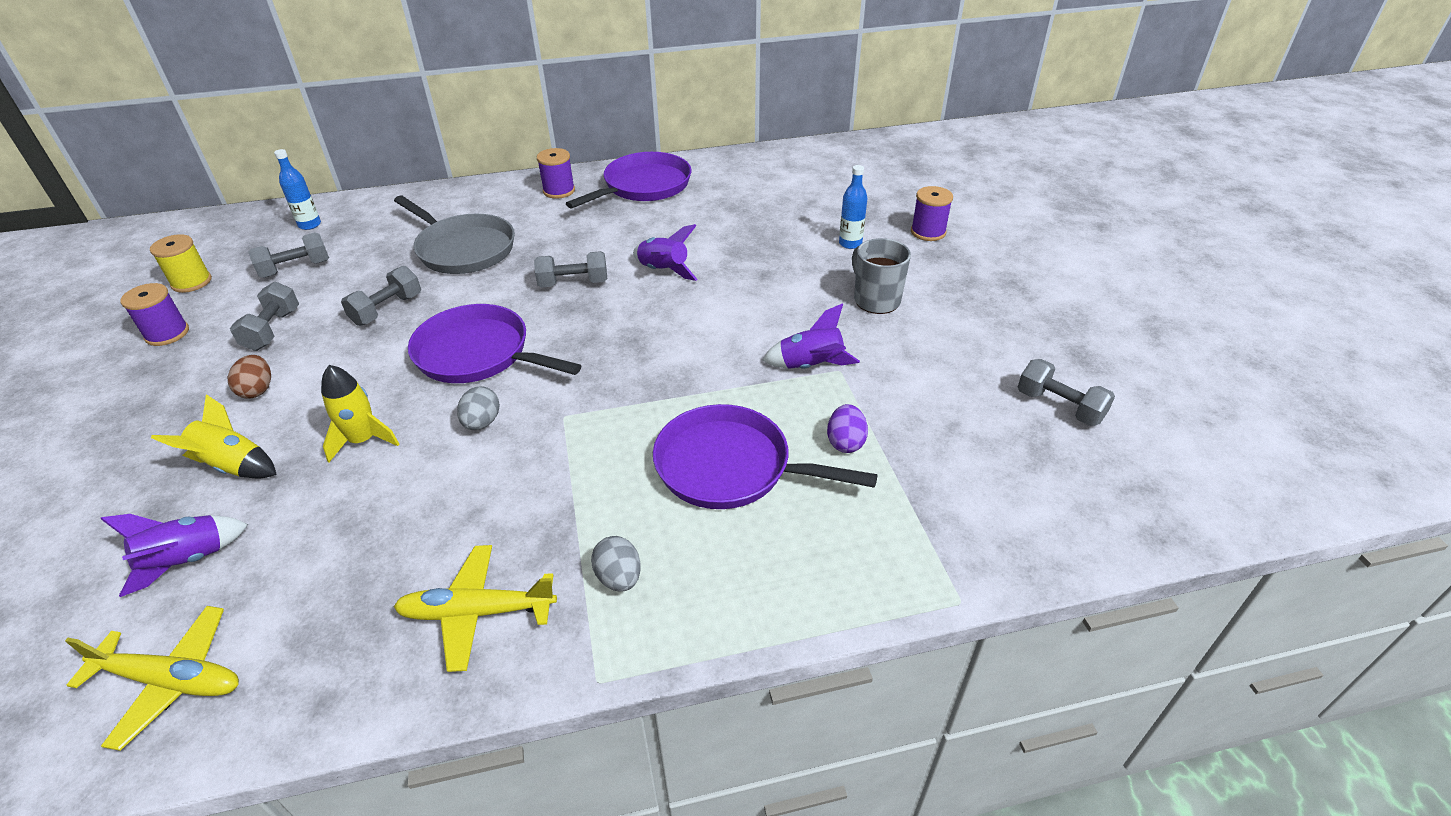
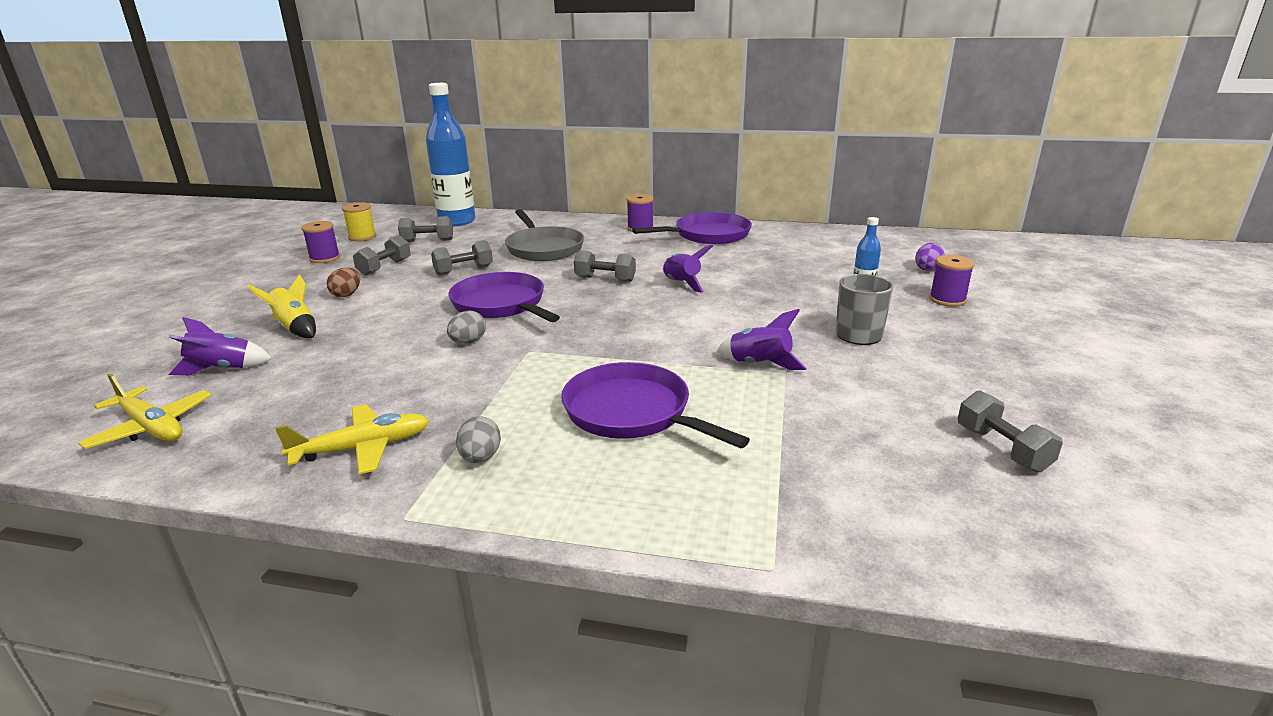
camera: 25 degrees right, 15 degrees down
blue bottle [274,149,321,230] -> blue bottle [426,83,476,226], size x2.22
yellow rocket [321,365,399,463] -> none
yellow plane [393,545,557,672] -> yellow plane turned 135 degrees clockwise [275,404,430,474]
purple egg [827,404,868,453] -> purple egg moved to [915,243,944,271]

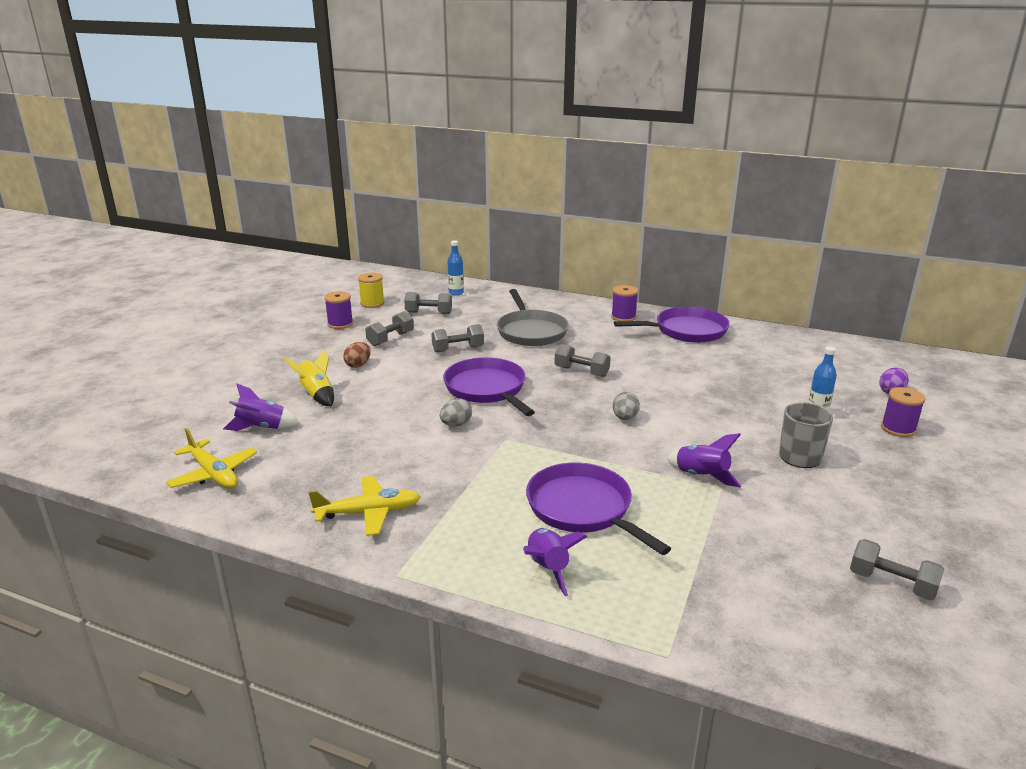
camera: 10 degrees right, 0 degrees up
blue bottle [426,83,476,226] -> blue bottle [447,240,464,296], size x0.45
grey egg [456,416,501,463] -> grey egg moved to [613,392,640,420]
purple rocket [663,245,713,293] -> purple rocket moved to [523,528,587,597]
grey dumbbell [958,390,1063,472] -> grey dumbbell turned 45 degrees counterclockwise [850,539,944,600]

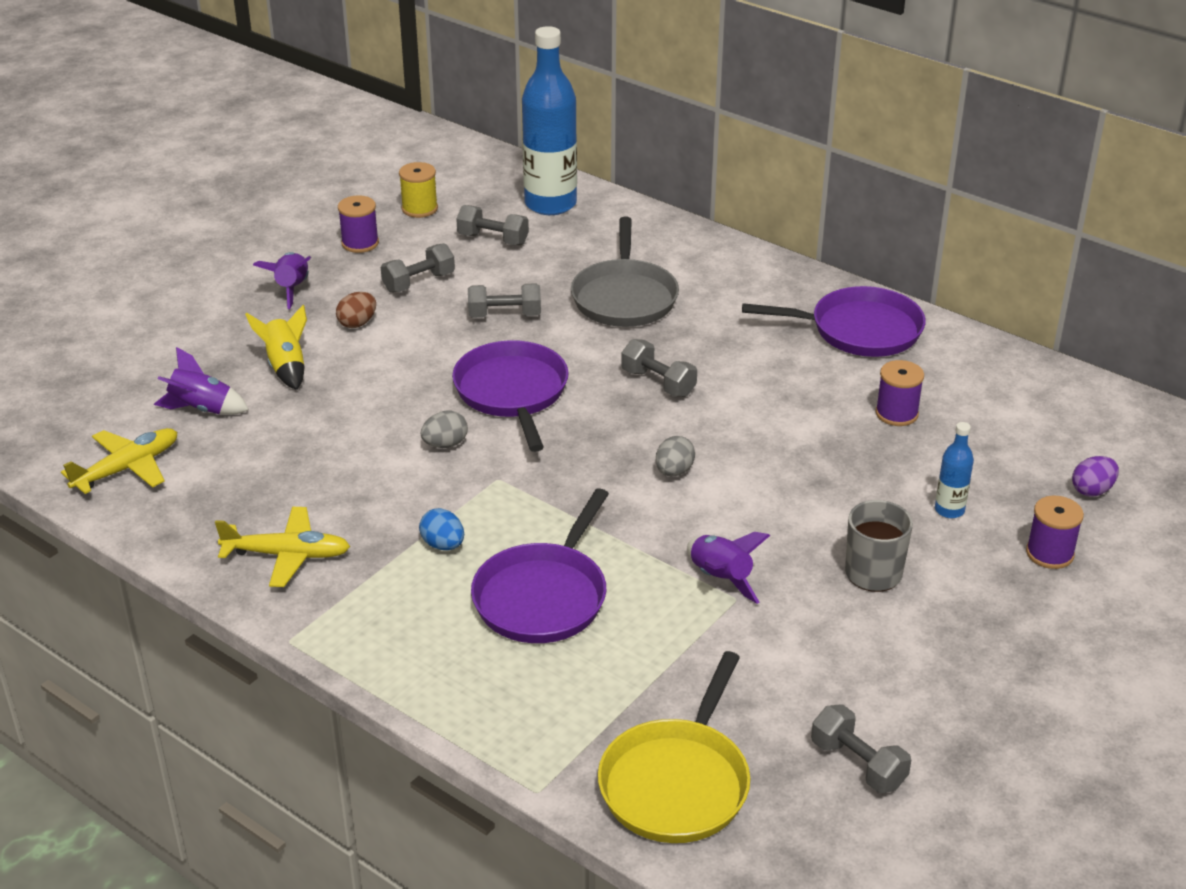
camera: 15 degrees right, 10 degrees up
yellow plane [166,428,257,489] -> yellow plane turned 105 degrees counterclockwise [61,428,177,494]
blue bottle [447,240,464,296] -> blue bottle [522,26,577,215], size x2.22
purple rocket [523,528,587,597] -> purple rocket moved to [253,252,311,309]
purple pan [526,462,671,555] -> purple pan turned 135 degrees counterclockwise [471,488,609,643]
purple spool [611,285,638,321] -> purple spool moved to [875,360,924,426]
none -> blue egg [419,508,464,550]
none -> yellow pan [598,651,750,843]

